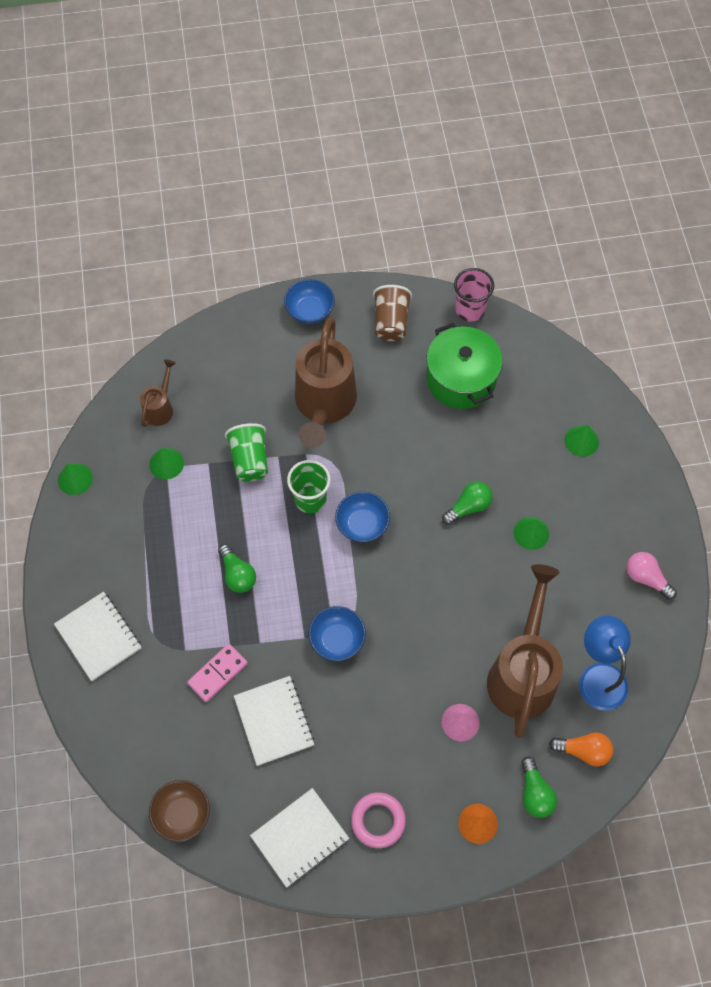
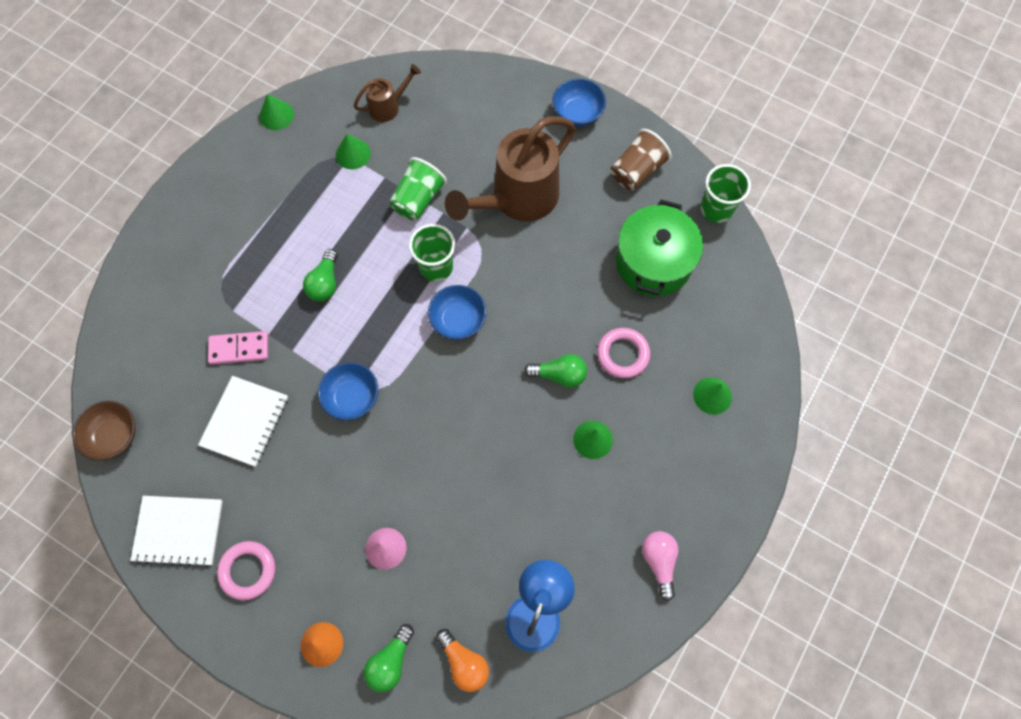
camera: 40 degrees right, 5 degrees up
white notebook [54,592,142,681] -> none
pink cup [454,268,494,322] -> green cup [701,164,751,223]
brown watering can [487,564,563,738] -> none
none -> pink ring [597,328,650,378]

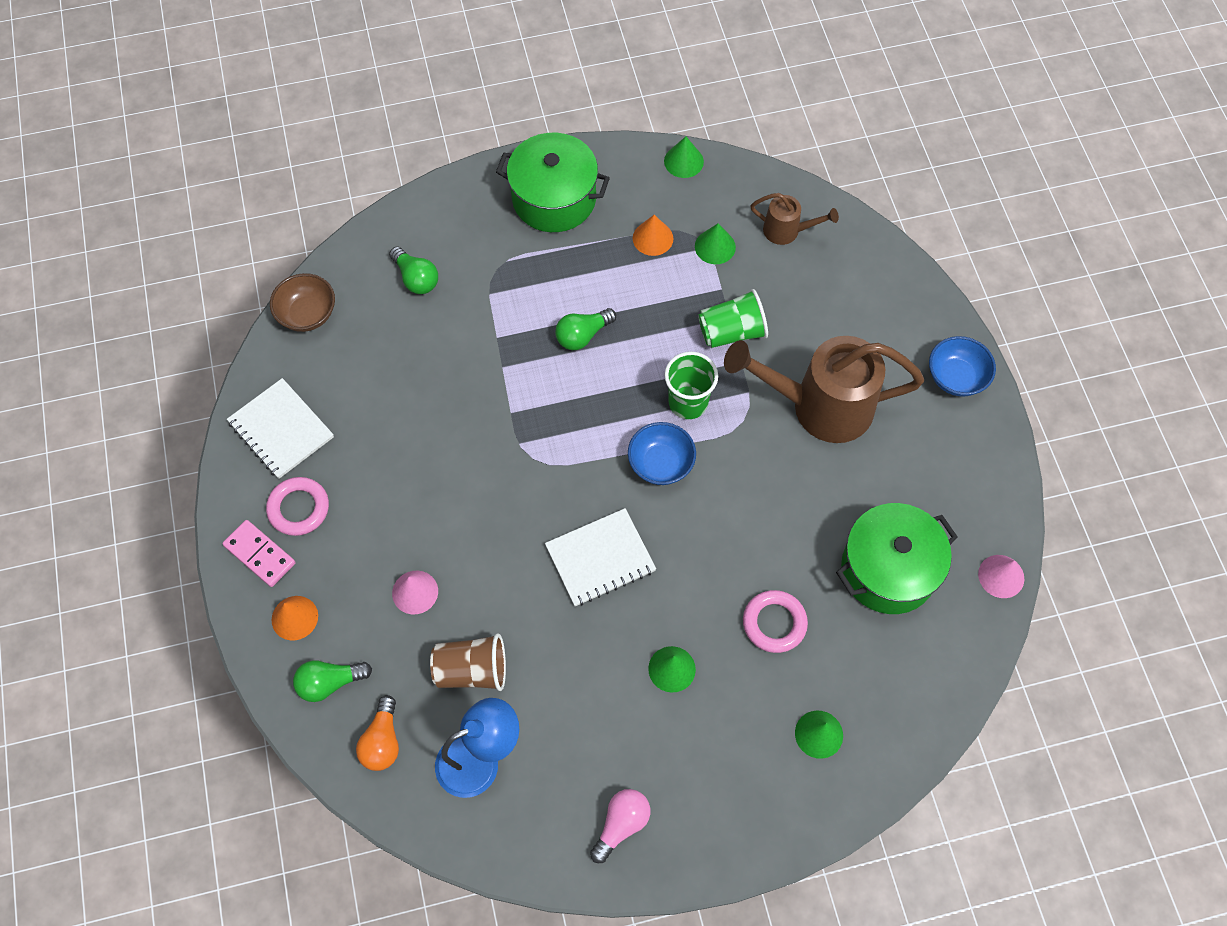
camera: 45 degrees right, 5 degrees down
white notebook [198,376,288,467] -> white notebook moved to [545,508,656,606]
pink domino [208,331,268,365] -> pink domino moved to [222,520,296,587]
blue bowl [318,362,379,421] -> none
green light bulb [524,354,587,388] -> green light bulb moved to [389,246,438,294]
brown cup [611,129,672,190] -> brown cup moved to [430,633,506,691]
green cup [701,164,751,223] -> pink cone [978,555,1024,598]
none -> green pot [496,133,610,232]
none -> orange cone [633,215,673,256]

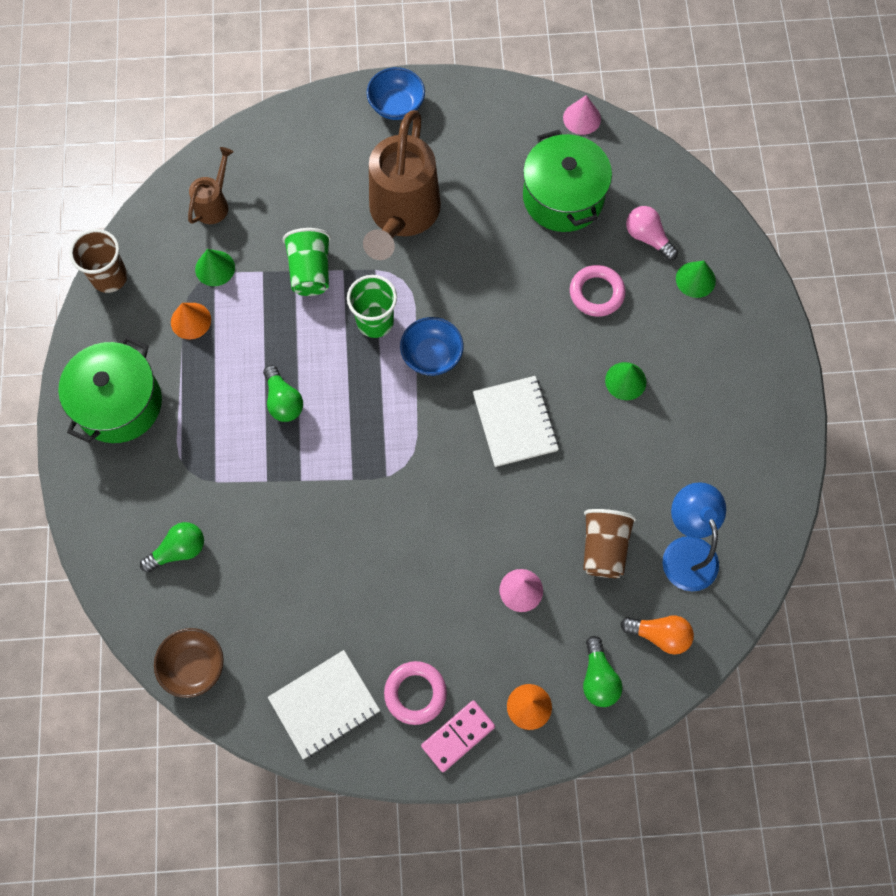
camera: 80 degrees left, 5 degrees up
pink light bulb [590,789,650,863] -> pink light bulb moved to [626,206,678,261]
green cone [664,136,704,178] -> brown cup [69,229,128,293]

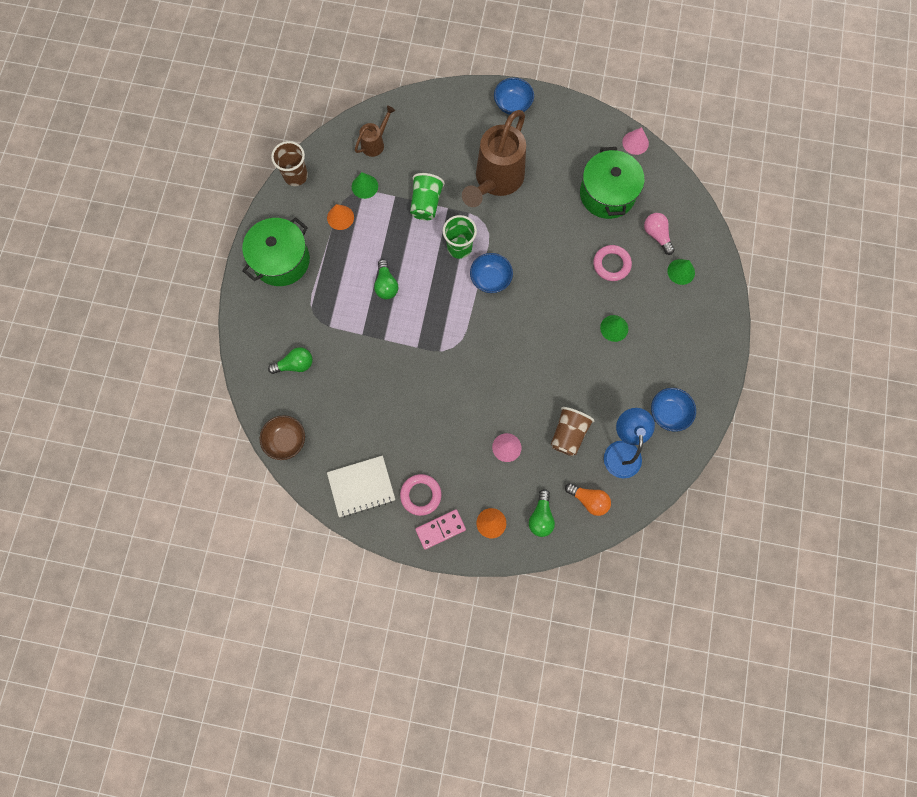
camera: 15 degrees right, 5 degrees up
white notebook [473,376,559,467] -> none
none -> blue bowl [651,388,696,432]

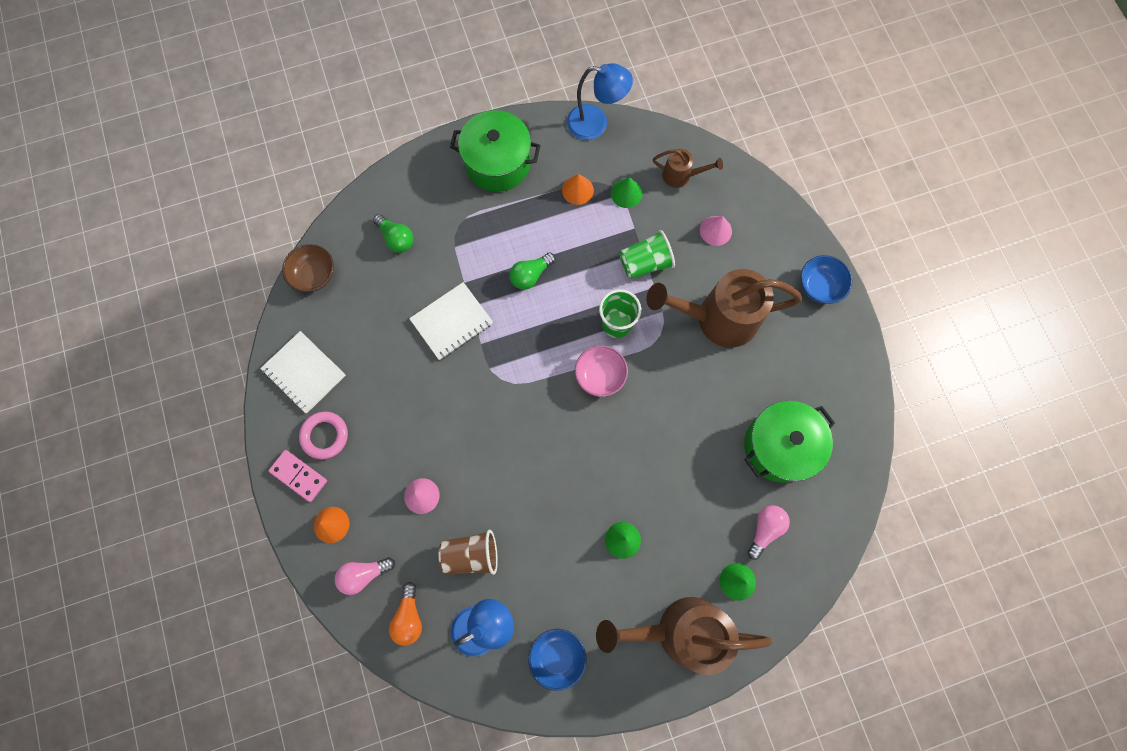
camera: 60 degrees right, 0 degrees up
brown cup [271,141,308,186] -> blue lamp [567,63,633,140]
blue bowl [470,253,513,293] -> pink bowl [575,345,628,397]
green light bulb [529,489,555,537] -> pink light bulb [335,557,395,595]
pink ring [593,245,632,281] -> none
pink cone [622,127,649,155] -> pink cone moved to [700,216,732,246]
none -> white notebook [409,282,493,360]
none -> brown watering can [596,597,772,675]

